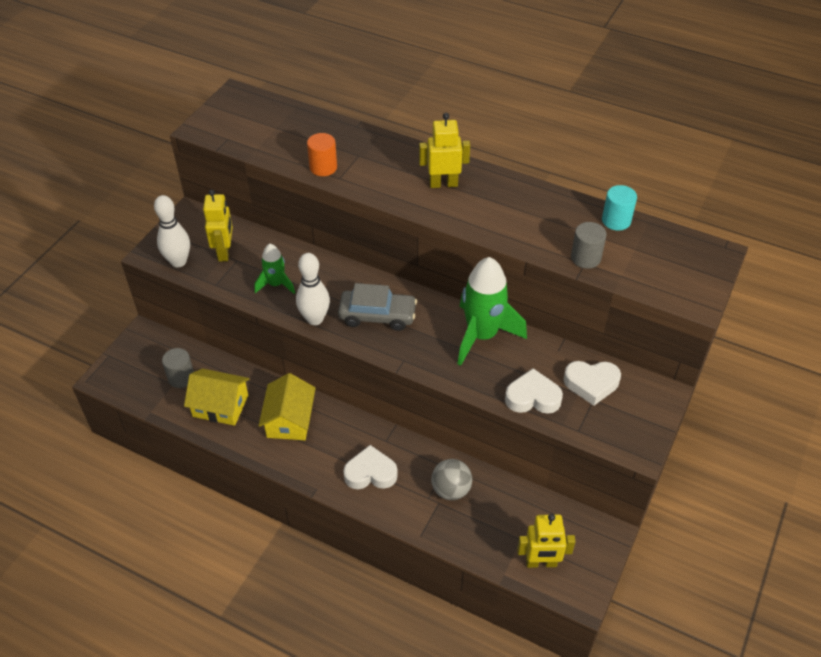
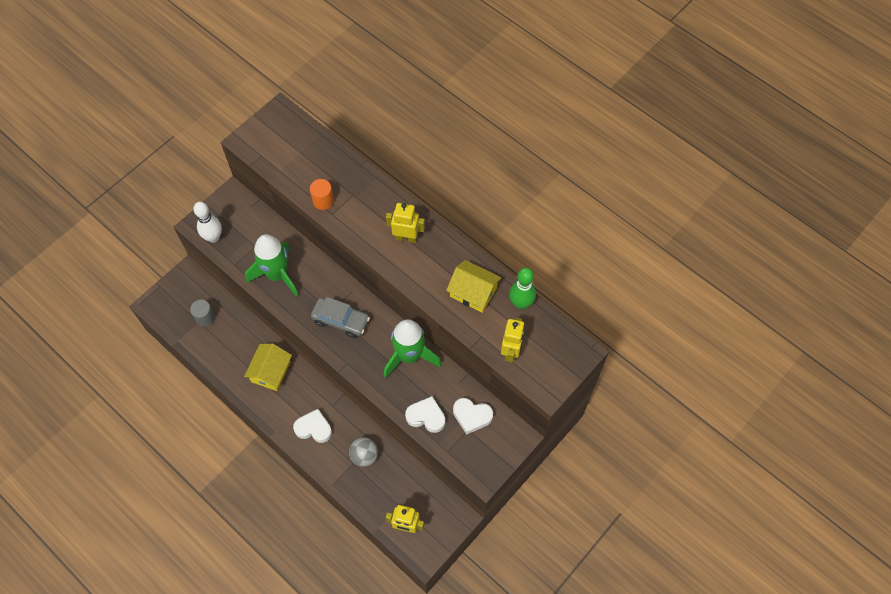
camera: 15 degrees right, 15 degrees up
yellow house [184,369,249,426] -> yellow house moved to [446,260,501,313]
yellow robot [203,190,233,261] -> yellow robot moved to [501,318,525,362]
green rocket [255,244,295,294] -> green rocket [245,234,298,297], size x1.86
white bowling pin [296,253,330,325] -> none
grey cylinder [571,222,607,269] -> none
turquoise cylinder [602,185,637,231] -> green bowling pin [509,268,536,309]

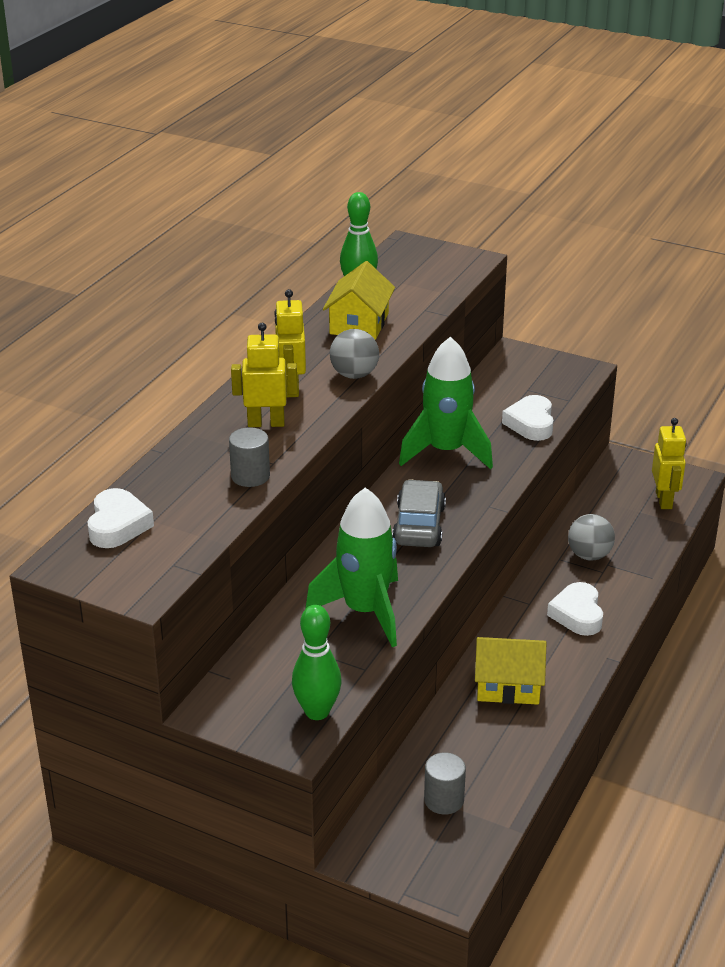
camera: 105 degrees left, 30 degrees down
white bowling pin [193,202,222,243] -> green bowling pin [292,605,342,720]
orange cylinder [310,179,334,210] -> grey cylinder [229,427,270,487]
white heart [453,398,493,434] -> white heart moved to [88,488,154,548]
yellow robot [501,318,525,362] -> yellow robot moved to [231,323,298,427]
none -> grey ball [330,329,379,379]

